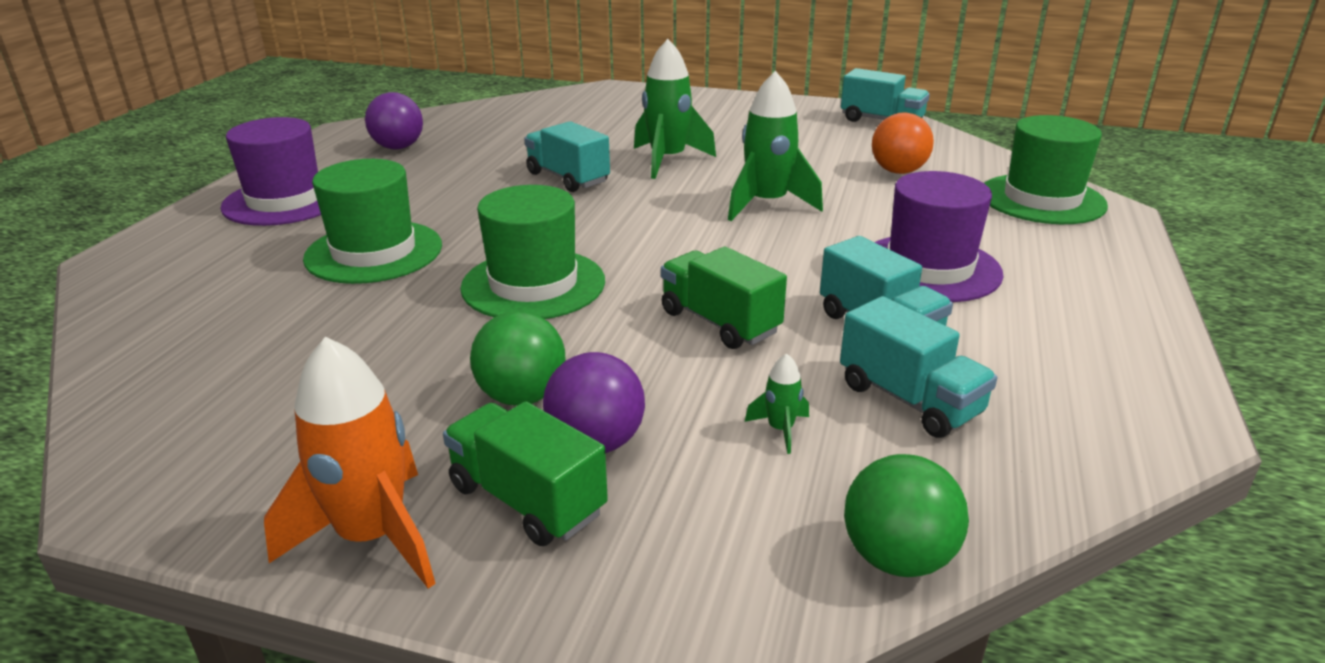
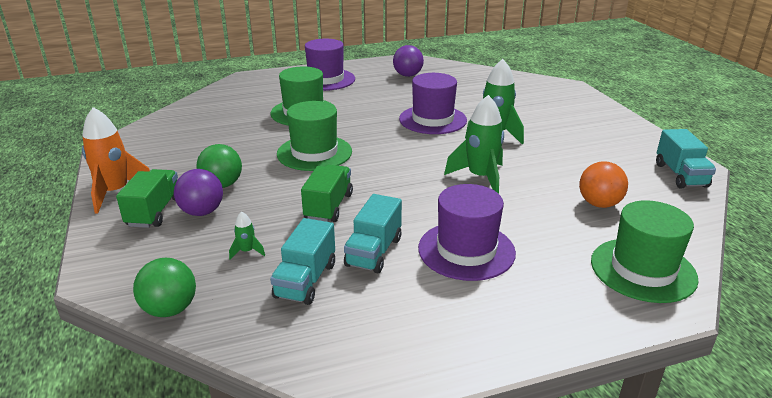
camera: 55 degrees right, 0 degrees up
turquoise truck [524,121,610,192] -> purple hat [399,73,467,134]

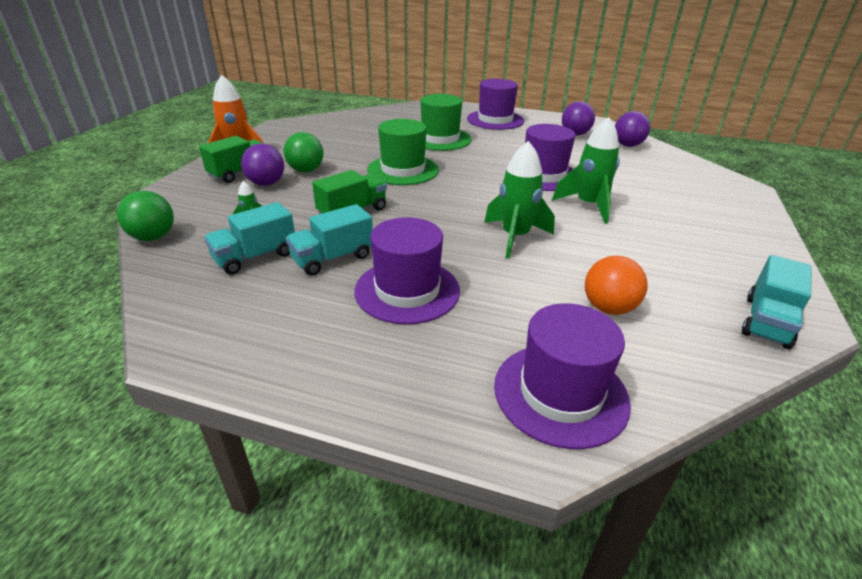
camera: 35 degrees right, 5 degrees up
green hat [591,200,699,303] -> purple hat [494,303,631,449]
none -> purple ball [615,111,650,147]

